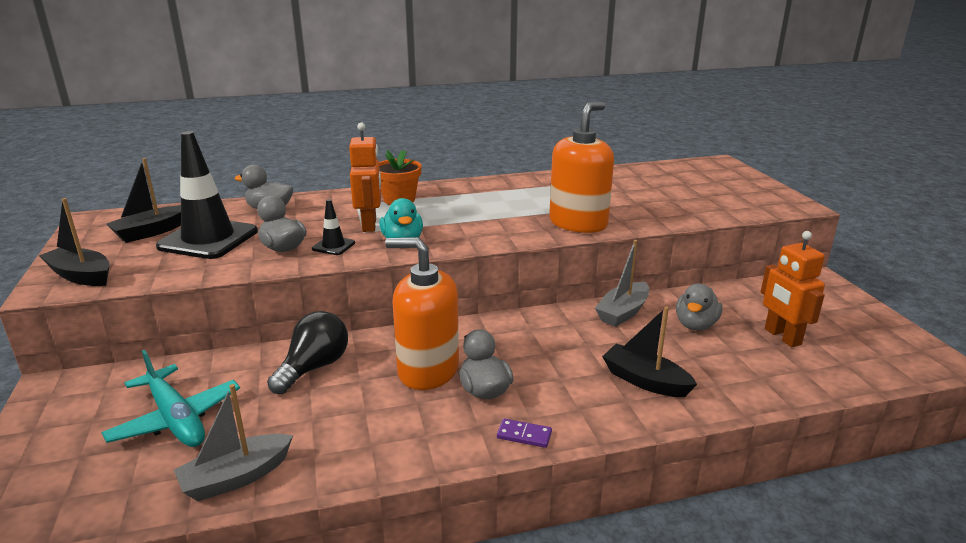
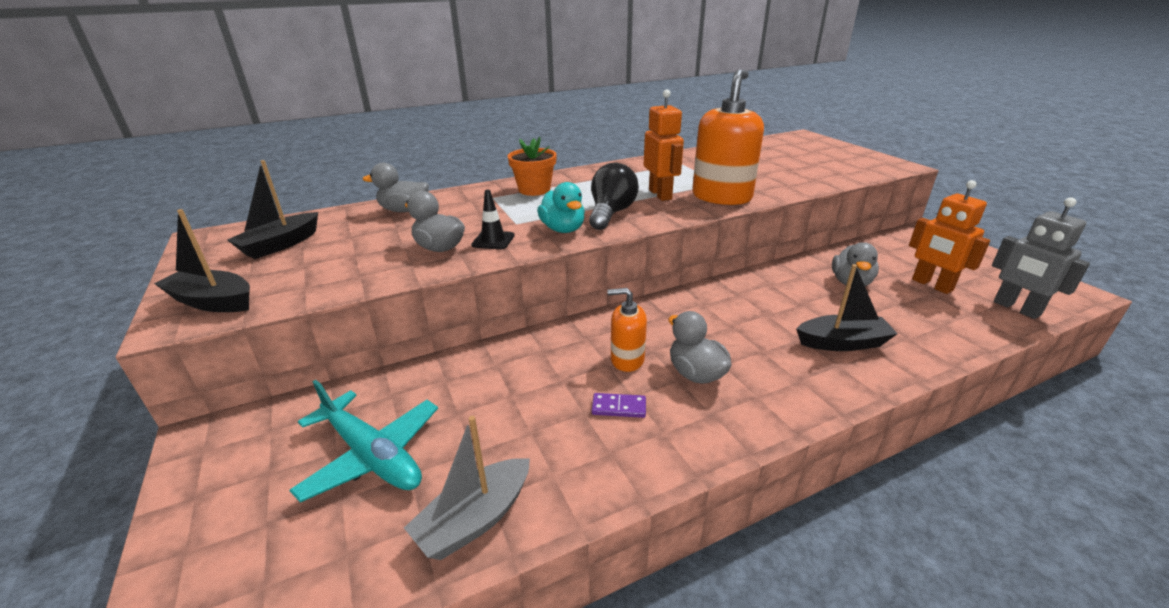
camera: 10 degrees left, 5 degrees up
black traffic cone [156,131,258,259] -> none
black light bulb [267,311,348,394] -> black light bulb moved to [589,163,639,230]
orange robot [349,123,381,232] -> orange robot moved to [644,89,684,201]
orange soap dispenser [385,237,459,390] -> orange soap dispenser [607,288,647,372], size x0.54
purple domino [497,419,552,448] -> purple domino moved to [592,393,646,418]
grey boat [595,240,649,327] -> none
black boat [602,306,697,397] -> black boat turned 150 degrees clockwise [796,264,898,351]
none -> grey robot [992,198,1090,319]

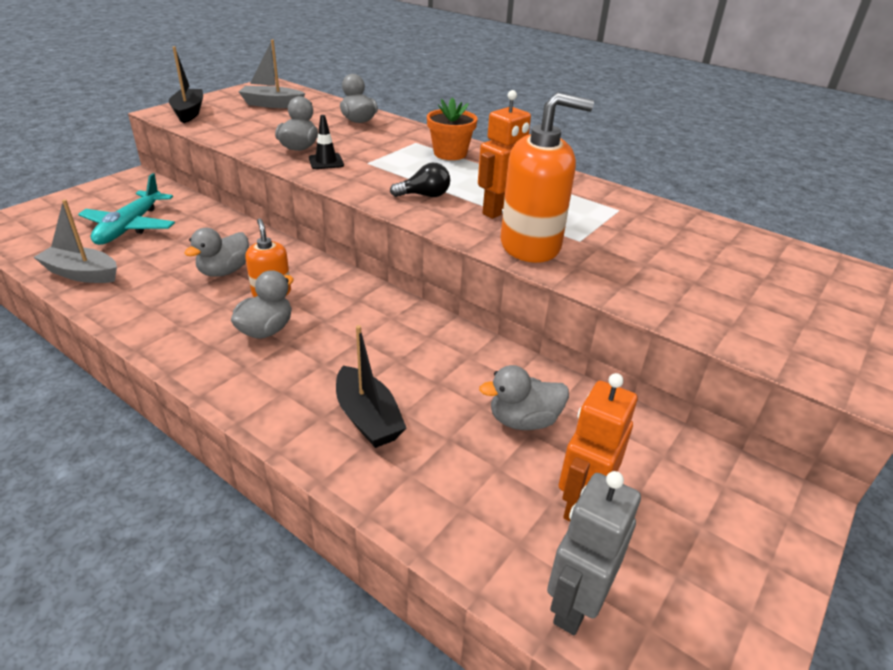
camera: 60 degrees right, 5 degrees up
black boat [228,160,318,259] -> grey boat [239,40,305,108]
turquoise duck [537,182,585,233] -> none
black light bulb [589,163,639,230] -> black light bulb [390,163,450,197], size x0.66
purple domino [592,393,646,418] -> none
none -> grey duck [184,228,249,277]

